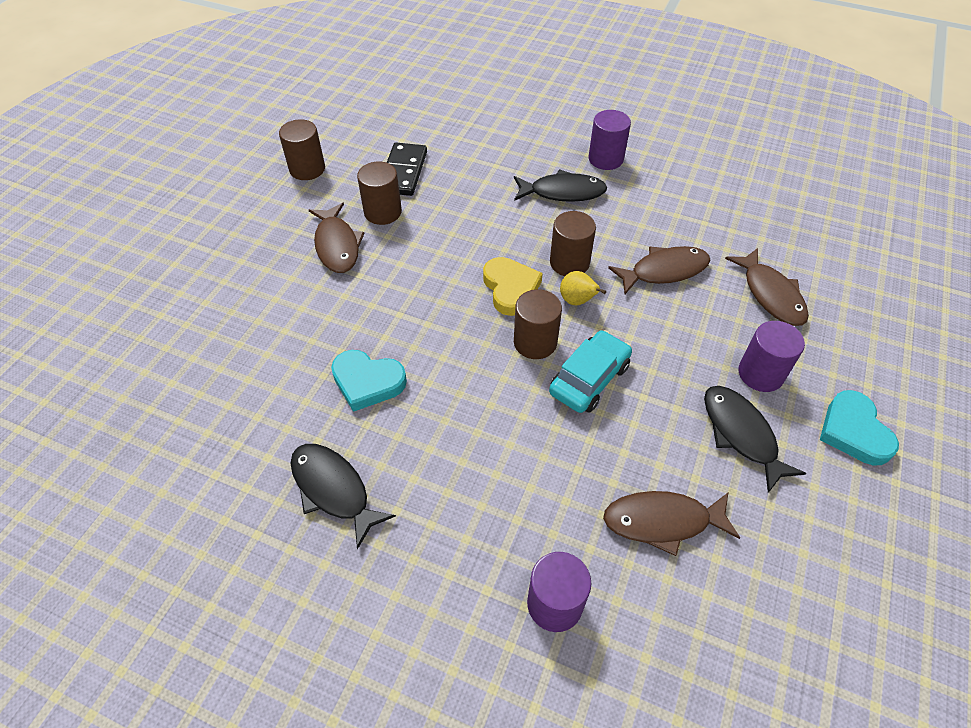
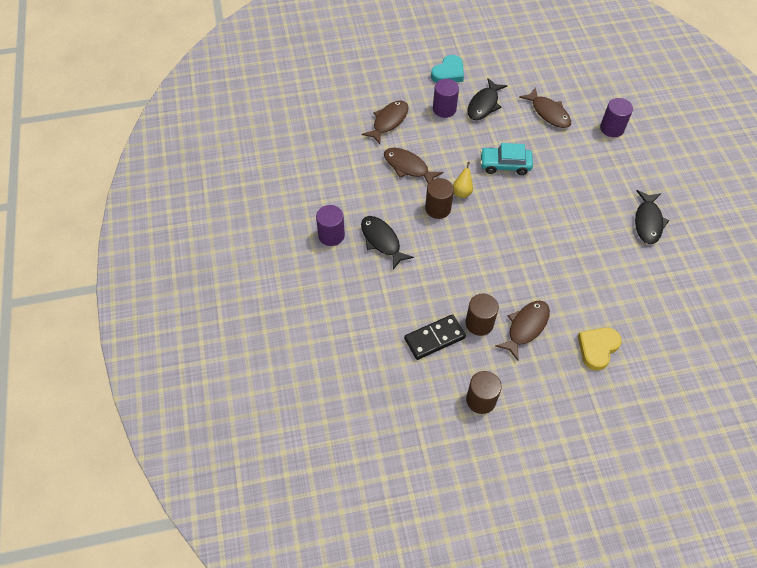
camera: 125 degrees left, 5 degrees up
turquoise heart [331,350,407,412] -> none
yellow heart [483,257,543,316] -> yellow heart moved to [578,327,622,371]
brown cylinder [514,289,562,359] -> none

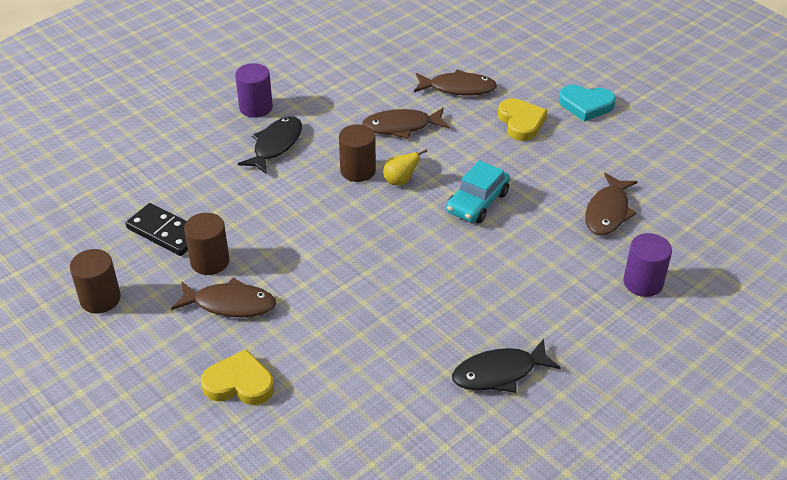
camera: 60 degrees right, 15 degrees down
brown fish [384,148,443,184] -> brown fish turned 105 degrees counterclockwise [362,108,450,139]
purple cylinder [433,79,459,118] -> yellow heart [498,98,548,141]
black fish [467,78,507,120] -> none
turquoise car [480,143,533,175] -> turquoise car turned 120 degrees counterclockwise [446,160,510,223]

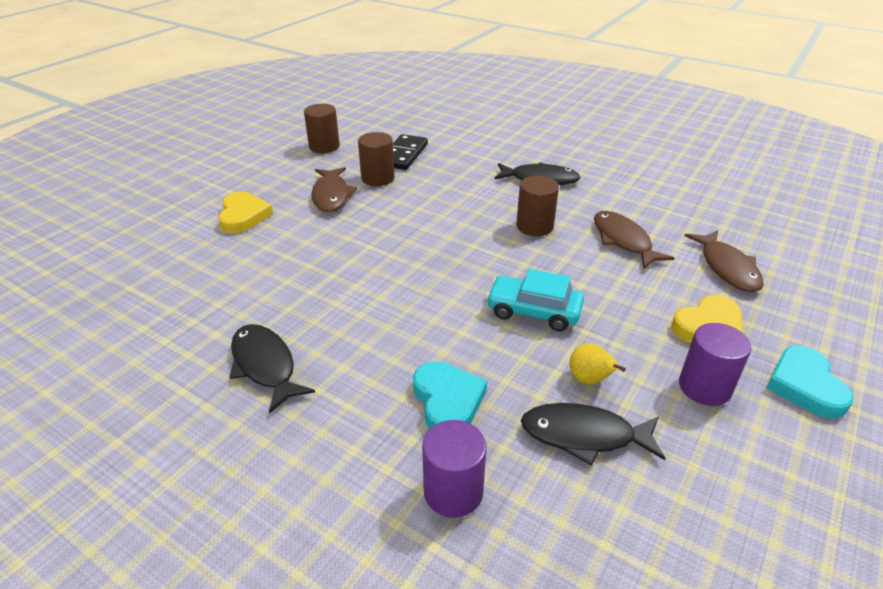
camera: 75 degrees right, 5 degrees down
purple cylinder [235,63,273,118] -> purple cylinder moved to [679,323,752,406]
yellow pear [383,149,427,185] -> yellow pear moved to [570,343,626,384]
brown fish [585,173,638,236] -> black fish [521,403,666,465]
none -> turquoise heart [413,361,487,429]

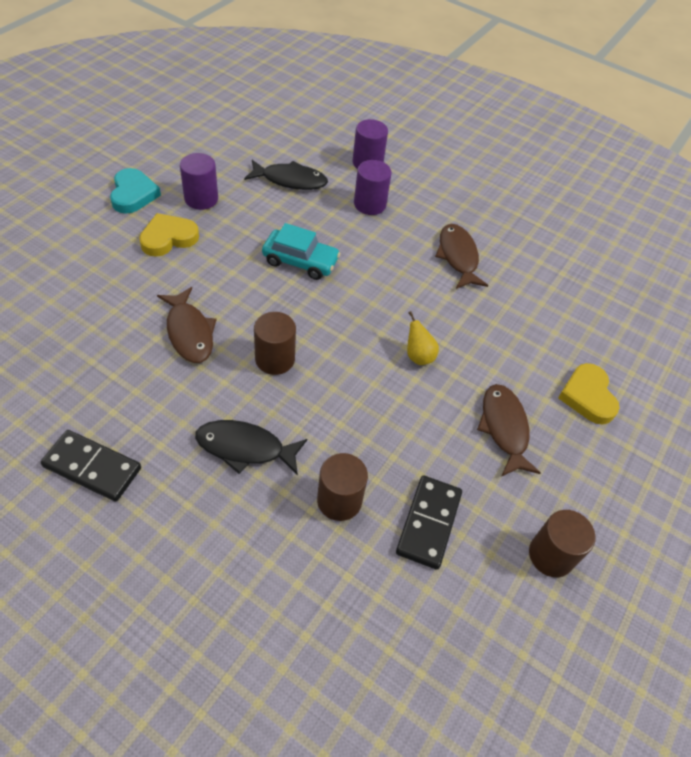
camera: 175 degrees right, 15 degrees up
black fish [230,324,315,414] -> none
brown cylinder [358,132,394,186] -> brown cylinder moved to [317,453,368,521]
turquoise heart [413,361,487,429] -> purple cylinder [354,160,392,215]
yellow pear [570,343,626,384] -> yellow pear moved to [407,311,439,365]
brown fish [685,230,764,292] -> brown fish moved to [435,224,488,289]
none -> black domino [41,430,141,502]

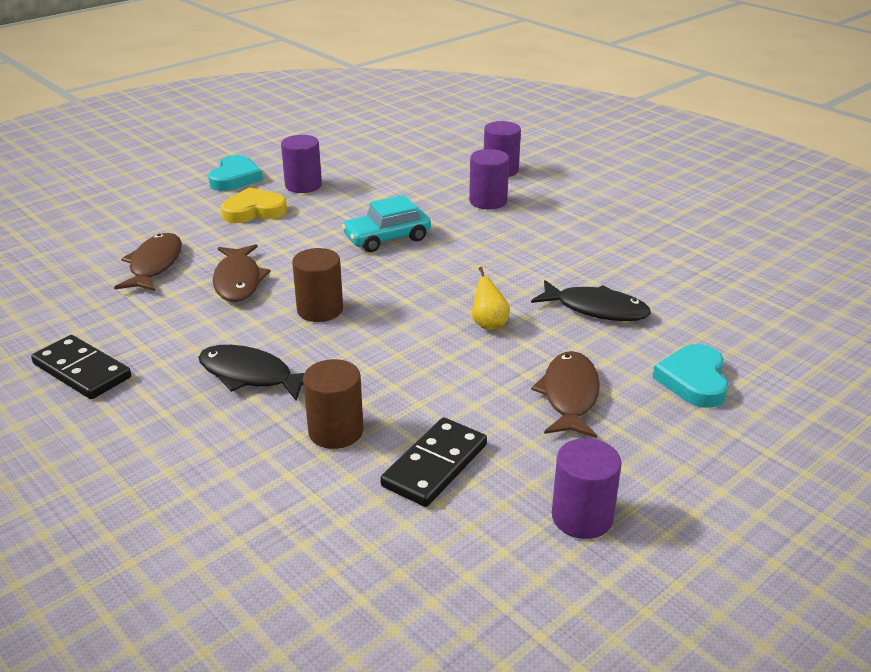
camera: 20 degrees right, 20 degrees down
black fish [244,160,328,190] -> black fish moved to [531,280,651,321]
turquoise car [262,223,341,280] -> turquoise car turned 120 degrees clockwise [342,195,431,252]
brown fish [435,224,488,289] -> brown fish moved to [114,233,182,291]
brown cylinder [529,510,595,577] -> purple cylinder [552,438,622,539]
yellow heart [558,363,620,425] -> turquoise heart [652,344,729,408]

